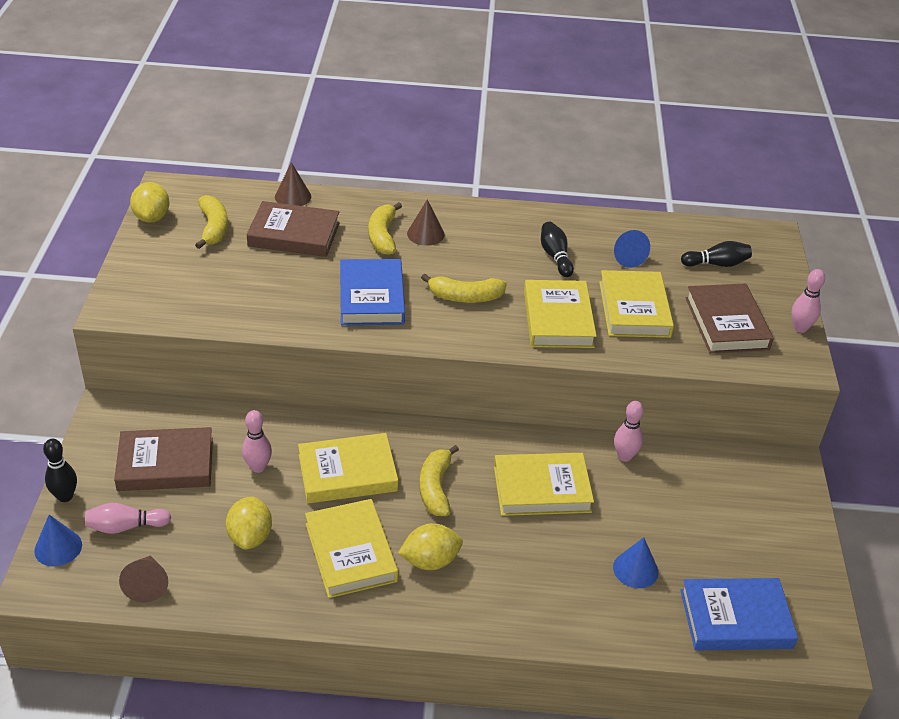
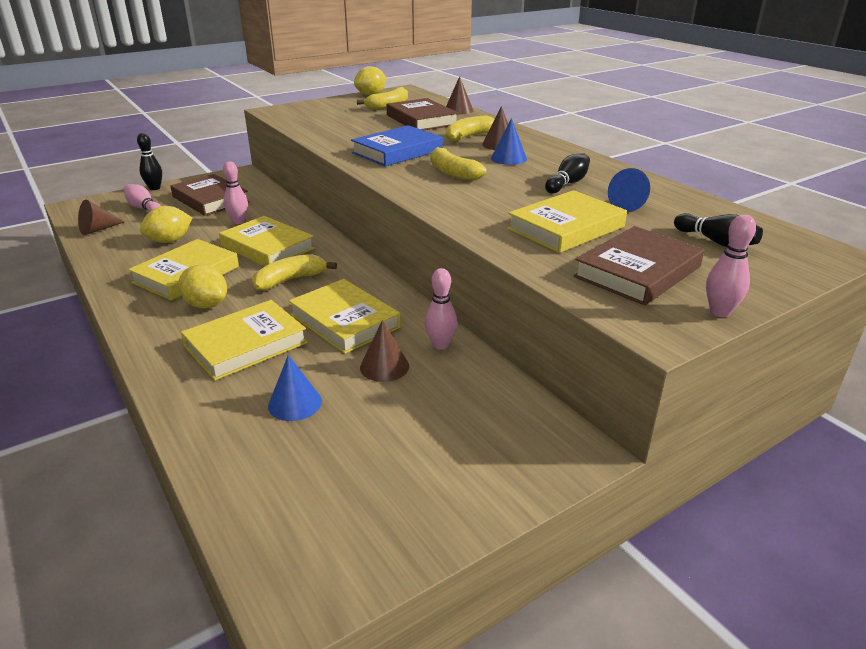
camera: 55 degrees right, 10 degrees down
blue cone [34,515,82,566] -> blue cone moved to [491,118,527,165]
yellow book [524,280,597,348] -> yellow book moved to [181,300,308,380]
blue book [680,578,798,651] -> none
none -> brown cone [360,320,409,382]

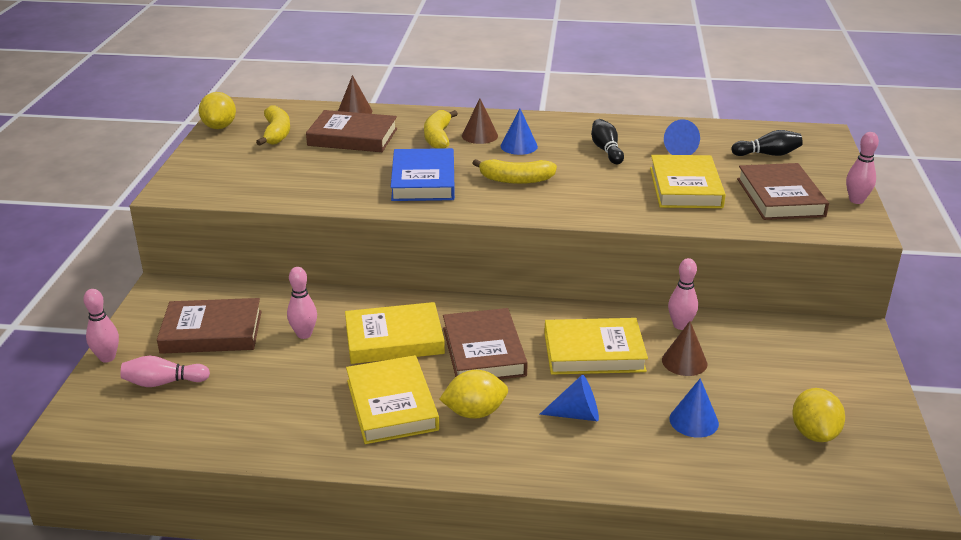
camera: 50 degrees left, 0 degrees up
brown cone [78,200,124,235] -> none
black bowling pin [137,133,162,190] -> pink bowling pin [83,289,119,363]
yellow lemon [140,206,192,243] -> yellow lemon moved to [792,388,845,442]
yellow book [181,300,308,380] -> blue cone [540,375,599,421]
yellow banana [252,254,337,291] -> brown book [443,308,528,379]

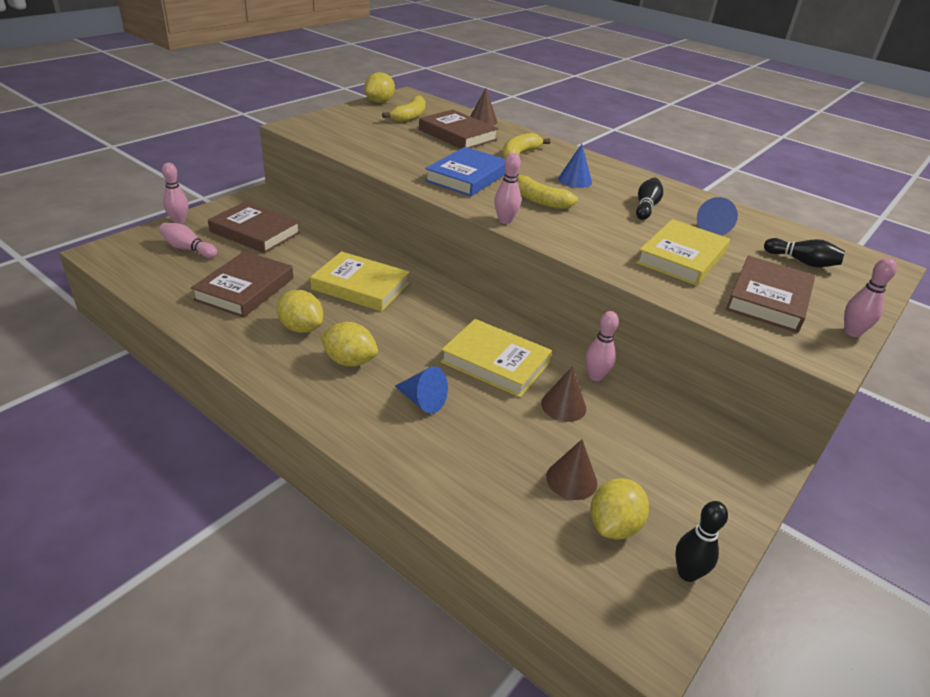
camera: 30 degrees right, 5 degrees up
pink bowling pin [287,267,317,339] -> pink bowling pin moved to [494,153,521,224]
yellow book [346,355,439,444] -> yellow lemon [276,290,323,333]
brown book [443,308,528,379] -> brown book moved to [191,251,293,318]
brown cone [462,98,498,144] -> brown cone moved to [546,439,597,500]
blue cone [669,378,719,438] -> none
none -> black bowling pin [675,501,728,582]

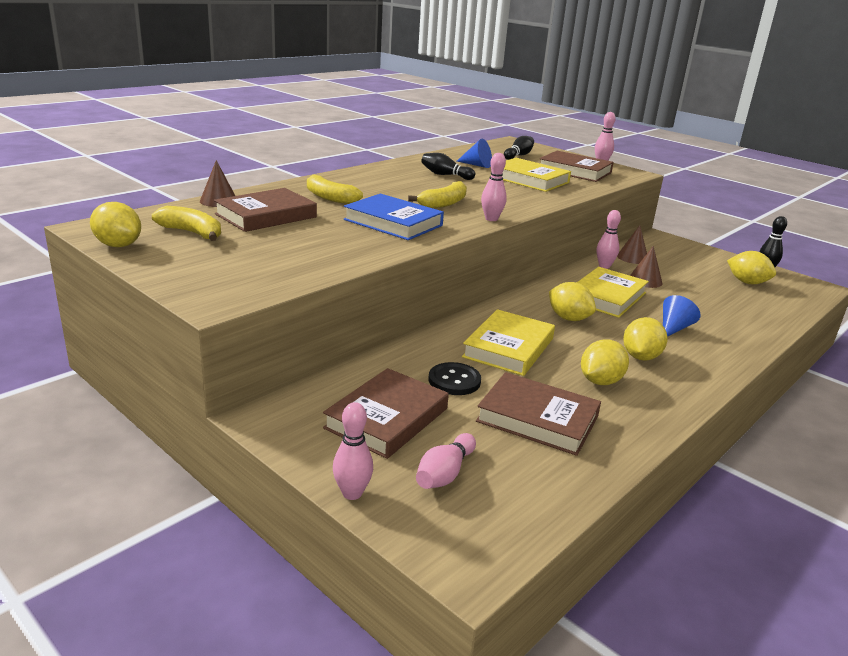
camera: 85 degrees left, 10 degrees down
brown cone [546,439,597,500] -> brown cone moved to [617,225,647,264]
blue cone [558,144,592,188] -> none
none -> black button [429,362,481,395]
none -> yellow lemon [549,282,596,321]

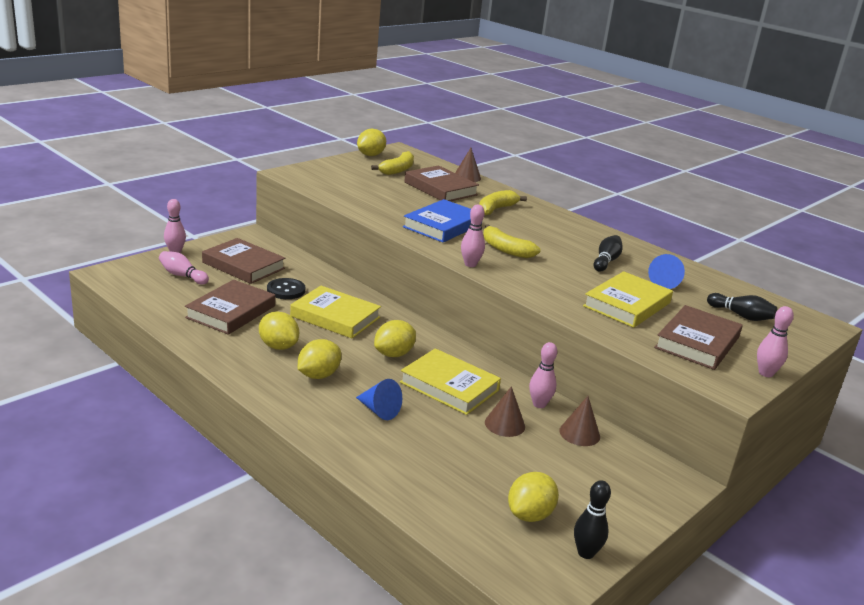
camera: 90 degrees right, 0 degrees up
yellow lemon [623,317,668,361] -> yellow lemon turned 75 degrees counterclockwise [298,339,341,379]

